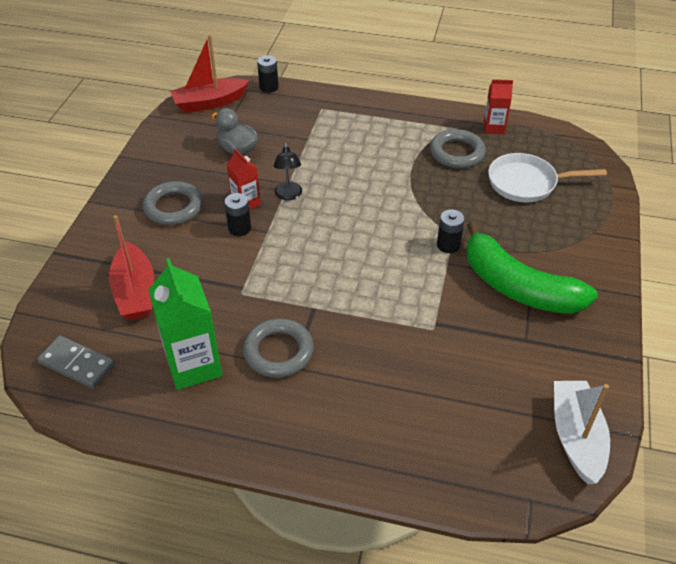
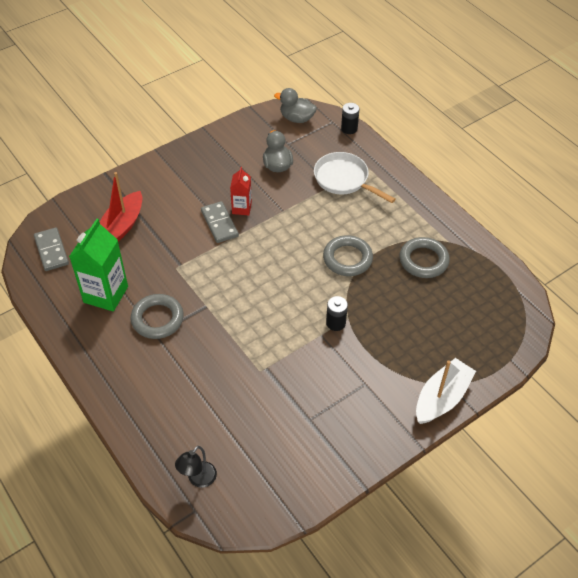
camera: 40 degrees right, 5 degrees up
grey ring [143,181,203,225] -> grey ring moved to [323,235,373,276]
red boat [170,35,249,113] -> grey duck [274,88,317,123]
black battery [224,193,251,236] -> grey domino [201,201,239,243]
black lamp [274,143,302,200] -> black lamp moved to [175,446,217,488]
green banana [466,221,598,314] -> none
red carton [484,79,513,134] -> none
white pan [488,153,607,202] -> white pan moved to [314,152,396,203]
white boat [554,381,610,484] -> white boat moved to [416,358,476,424]

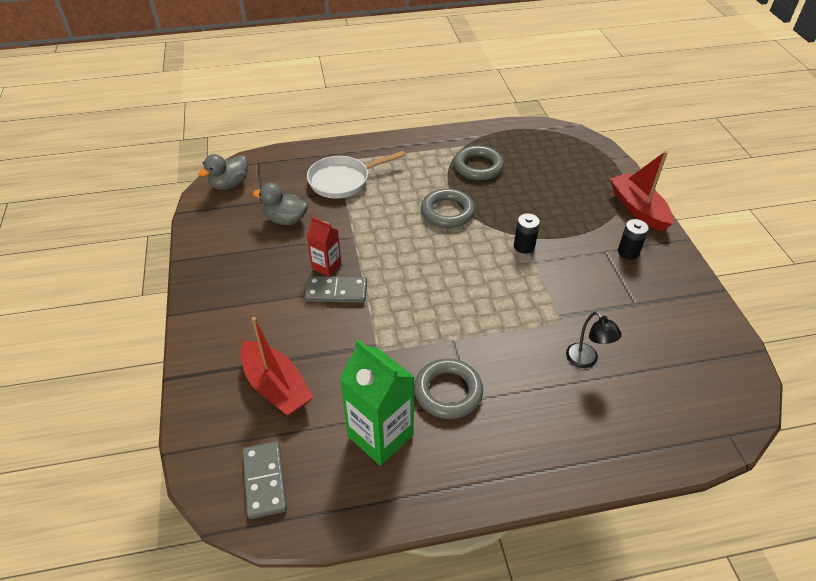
camera: 65 degrees left, 5 degrees down
grey domino [34,227,69,271] -> grey domino turned 75 degrees clockwise [242,442,287,519]
black lamp [175,446,217,488] -> black lamp moved to [566,311,622,368]
black battery [341,103,359,134] -> black battery moved to [618,219,649,260]
white boat [416,358,476,424] -> red boat [610,151,673,231]

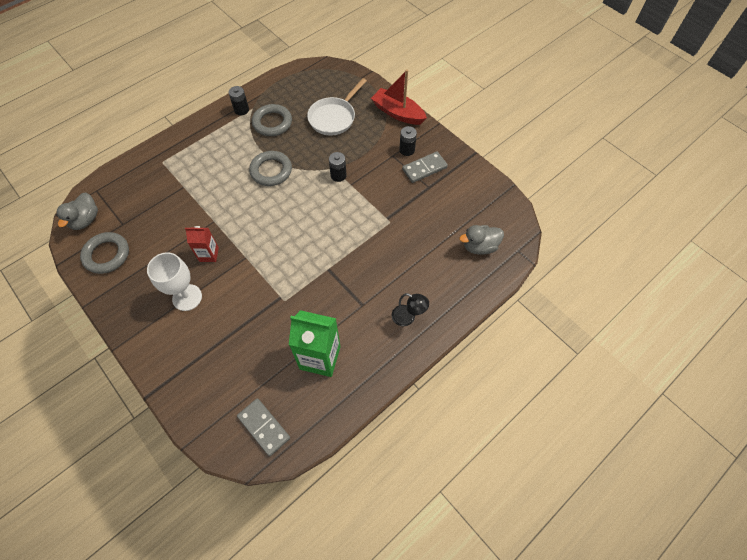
camera: 30 degrees left, 15 degrees up
red boat [240,317,314,416] -> none
grey duck [253,183,308,225] -> grey duck moved to [460,225,504,255]
grey domino [305,276,367,303] -> grey domino moved to [402,152,448,183]
white pan [307,151,406,198] -> white pan moved to [307,78,367,136]
grey ring [414,359,483,419] -> grey ring moved to [80,232,129,274]
black lamp [566,311,622,368] -> black lamp moved to [392,293,429,326]
none -> white goblet [147,252,202,311]
none -> black battery [228,86,249,115]

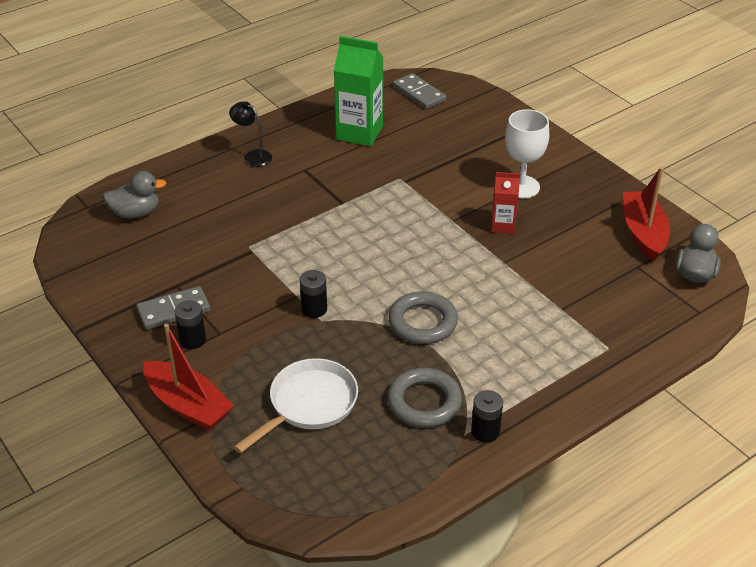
camera: 175 degrees left, 20 degrees down
grey ring [80,232,129,274] -> red boat [623,167,670,262]

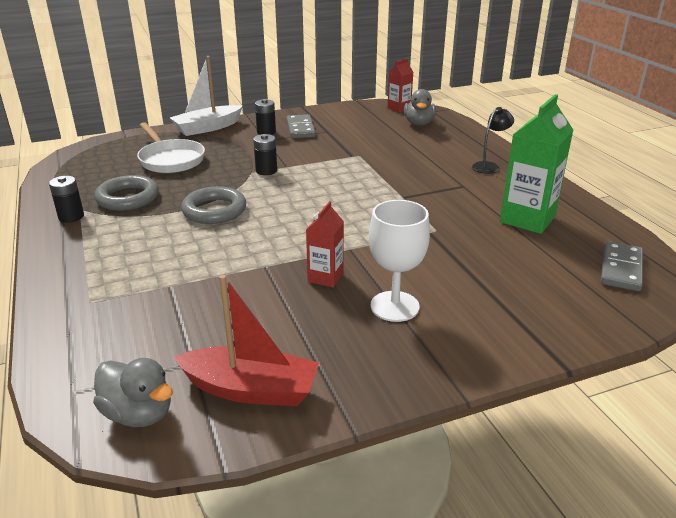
camera: 105 degrees right, 10 degrees down
red boat [143,324,235,431] -> white boat [170,56,243,136]
grey domino [393,73,446,109] -> grey domino turned 45 degrees counterclockwise [601,241,643,291]
none -> red carton [387,58,414,113]

